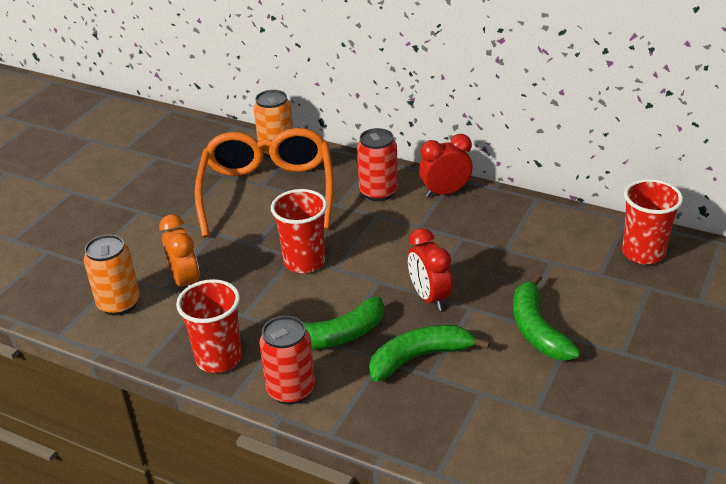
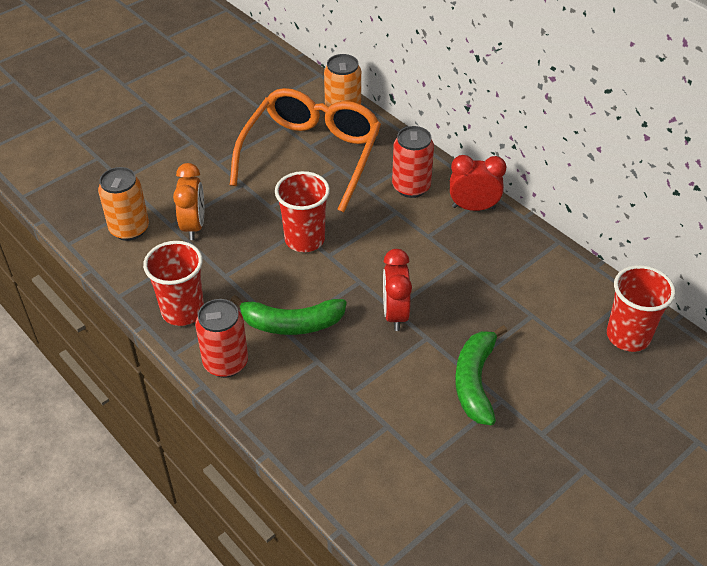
camera: 20 degrees right, 10 degrees up
green banana [369,325,490,382] -> none

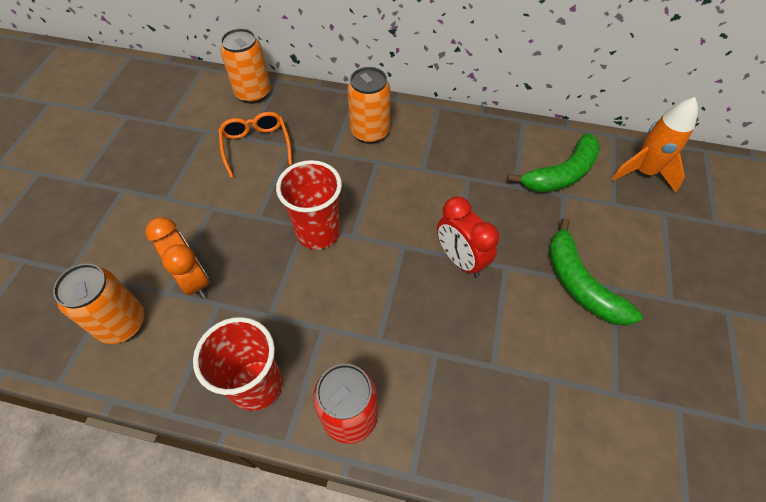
camera: 35 degrees left, 10 degrees up
orange glasses [230,88,381,212] -> orange glasses [219,112,292,178], size x0.48
green banana [231,295,347,335] -> green banana moved to [507,133,600,192]
red can [392,126,434,198] -> orange can [347,67,390,144]
red clock [450,155,507,211] -> none
red cup [607,265,675,352] -> orange rocket [612,97,698,193]

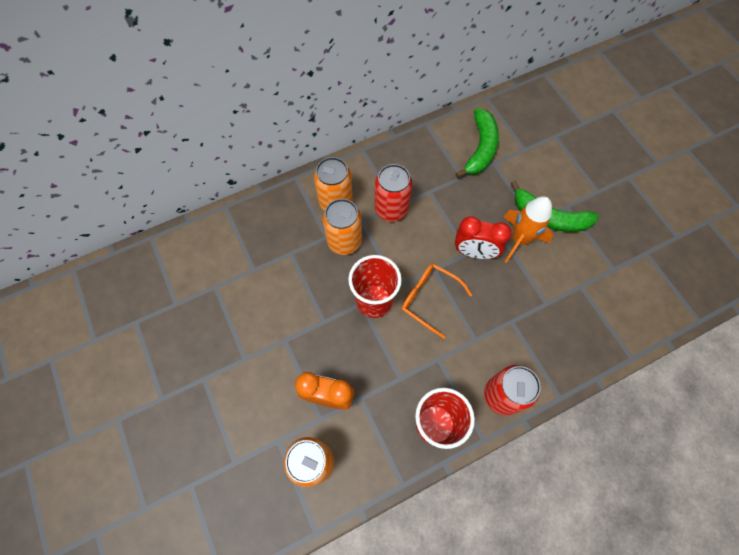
camera: 40 degrees left, 10 degrees up
orange glasses [219,112,292,178] -> orange glasses moved to [402,264,472,339]
orange can [220,28,271,104] -> orange can moved to [323,199,362,255]
orange rocket [612,97,698,193] -> orange rocket moved to [504,197,553,263]
none -> red can [375,164,412,221]

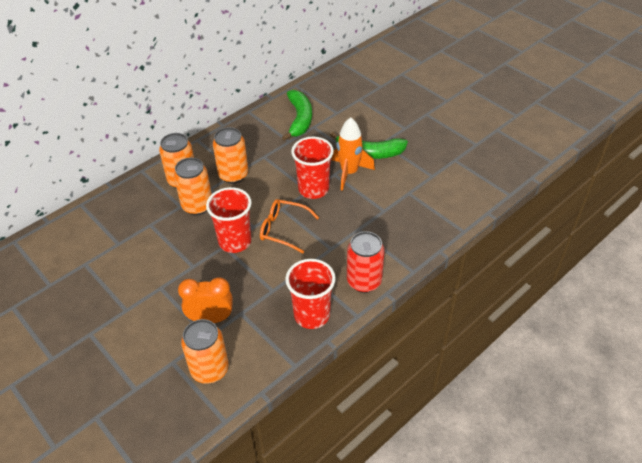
camera: 15 degrees left, 20 degrees down
red can [375,164,412,221] -> orange can [213,127,248,184]
red clock [455,216,512,259] -> red cup [291,137,334,199]

